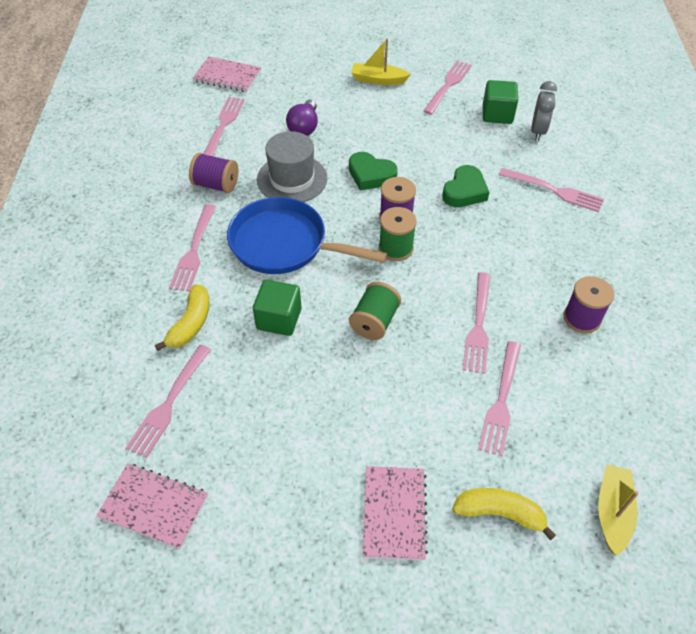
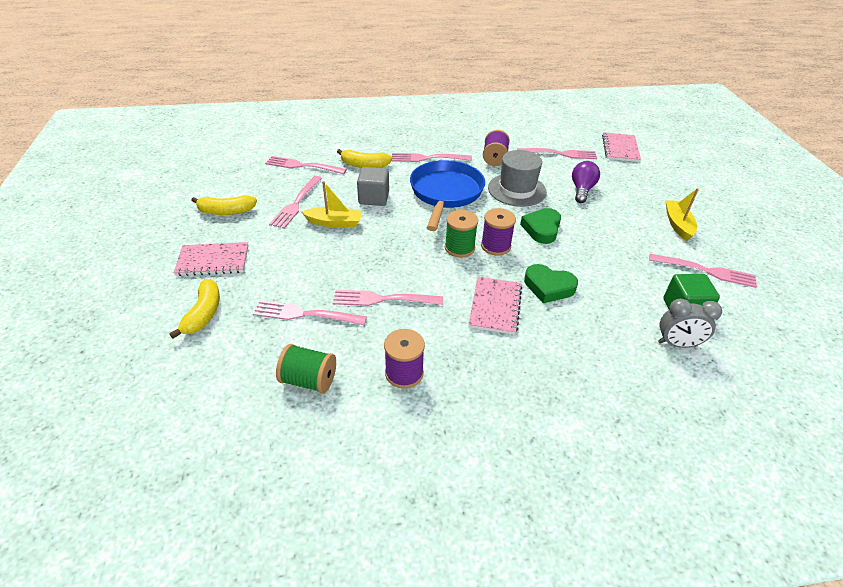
camera: 80 degrees right, 10 degrees down
pink notebook [97,463,208,549] -> pink notebook moved to [469,277,522,335]
green cube [253,280,301,336] -> grey cube [357,167,389,206]
purple light bulb [286,100,318,136] -> purple light bulb turned 105 degrees clockwise [572,161,600,203]
green spool [349,282,401,340] -> green spool moved to [276,344,336,394]
pink fork [499,168,604,212] -> pink fork moved to [269,176,322,229]
yellow boat [598,464,639,556] -> yellow boat moved to [301,181,362,228]
none -> yellow banana [191,195,257,215]

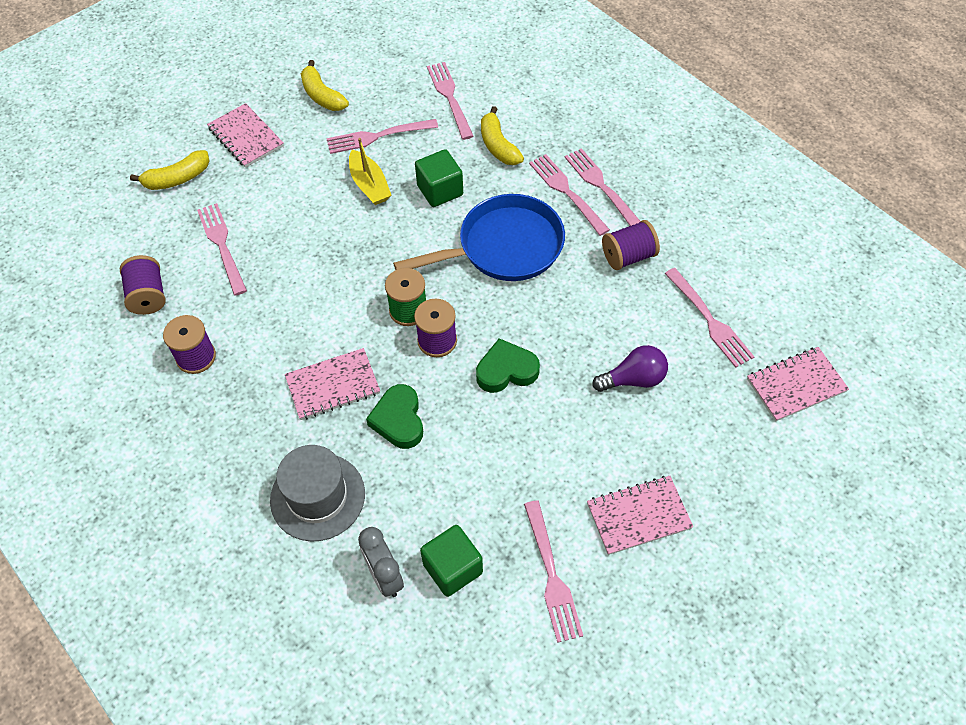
camera: 60 degrees right, 15 degrees up
green spool [276,344,336,394] -> purple spool [120,255,166,315]
pink fork [333,290,443,306] -> pink fork moved to [565,148,640,226]
grey cube [357,167,389,206] -> green cube [415,149,463,207]
grey hat [488,150,547,207] -> grey hat moved to [270,445,365,541]
yellow boat [666,188,699,241] -> pink notebook [587,476,693,555]

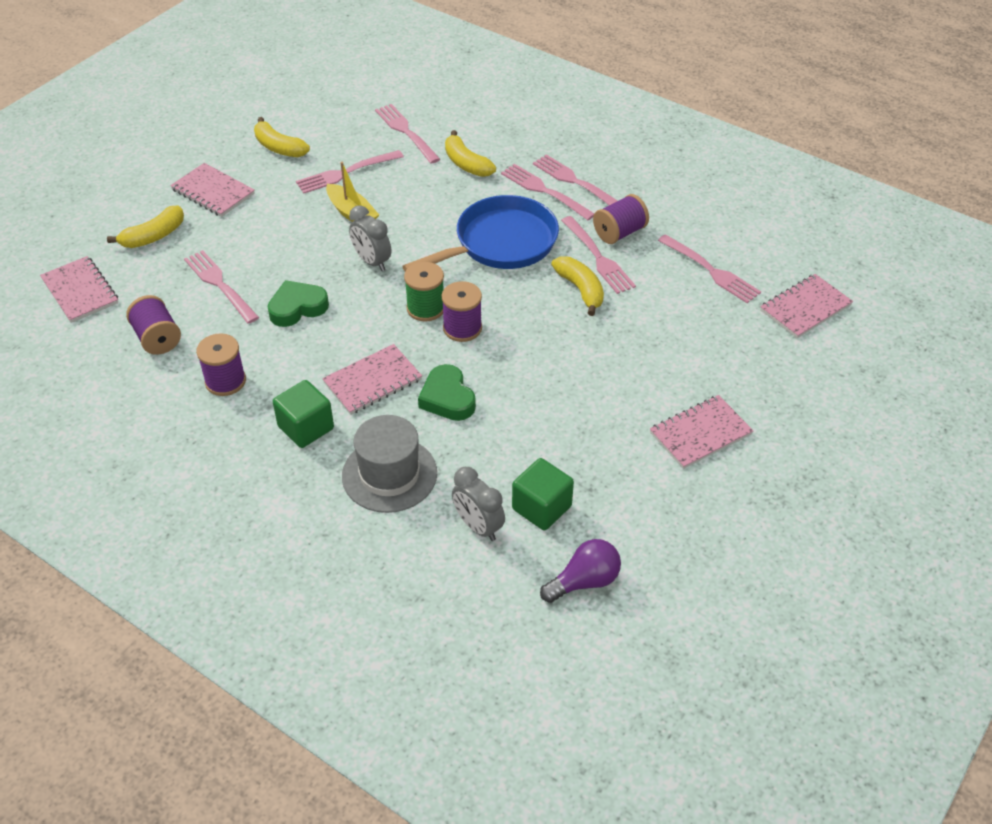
camera: 15 degrees left, 10 degrees down
green cube [415,149,463,207] -> green cube moved to [273,380,334,448]
green heart [476,338,540,393] -> green heart moved to [267,280,329,327]
pink fork [524,500,583,643] -> pink fork moved to [561,216,636,294]
purple light bulb [592,345,668,392] -> purple light bulb moved to [540,539,621,603]
none -> pink notebook [40,256,118,323]
none -> grey clock [349,205,391,271]
none -> yellow banana [551,257,604,316]

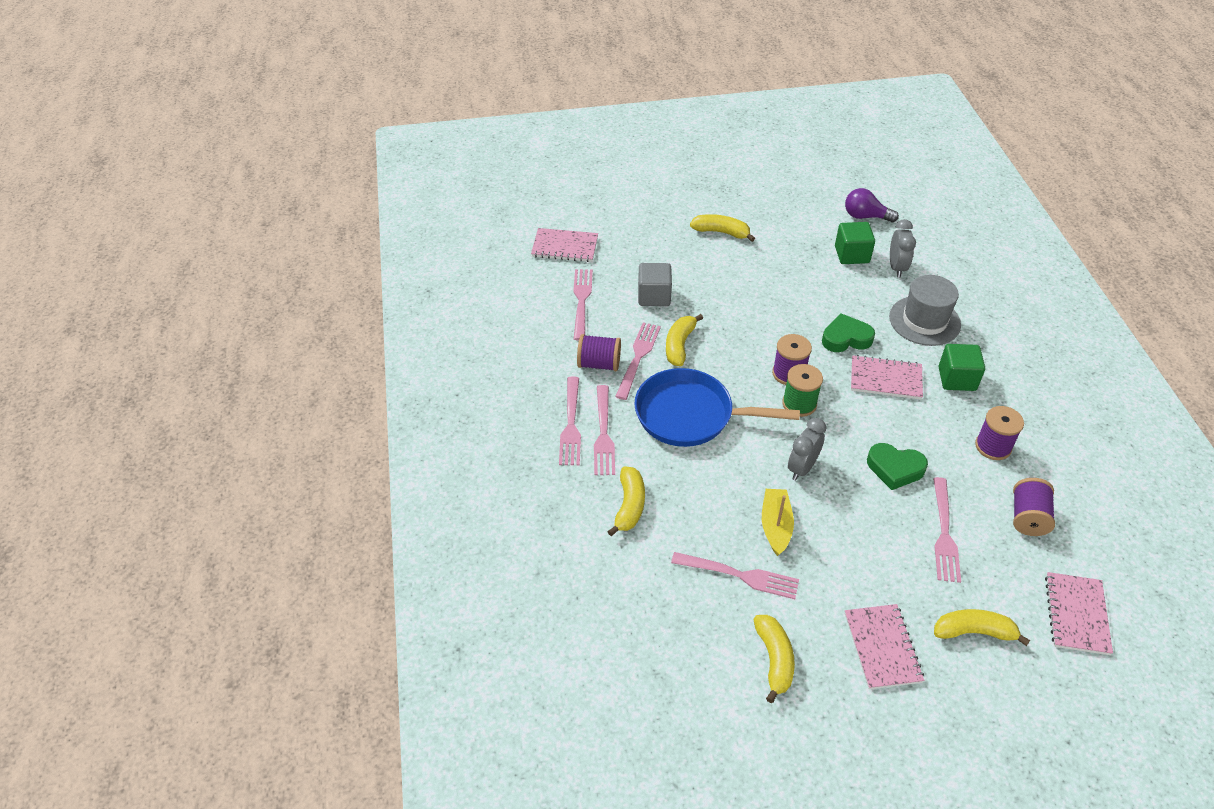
camera: 135 degrees left, 0 degrees up
grey clock [349,205,391,271] -> grey clock turned 150 degrees counterclockwise [788,418,826,481]
pink fork [375,104,440,164] -> none
green heart [418,364,476,421] -> green heart turned 120 degrees counterclockwise [822,313,875,352]
pink notebook [650,395,754,469] -> yellow banana [690,214,755,242]
none -> grey cube [638,263,672,306]

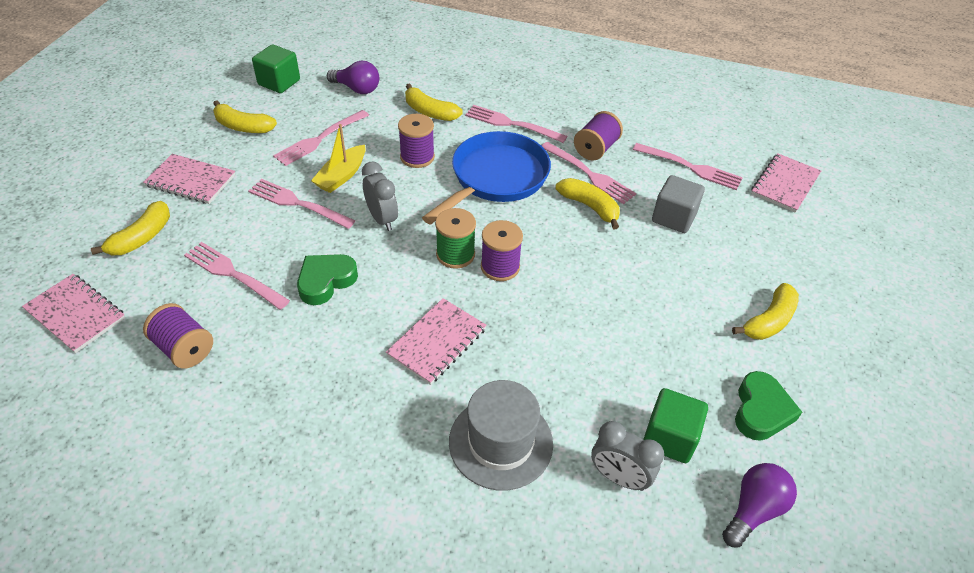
camera: 115 degrees right, 0 degrees up
pink fork [559,376,581,465] -> pink fork moved to [248,179,355,229]
yellow boat [762,489,794,556] -> yellow boat turned 90 degrees clockwise [311,124,366,193]
green heart [822,313,875,352] -> green heart moved to [735,371,802,441]
green cube [939,344,985,391] -> green cube moved to [252,44,300,93]
purple spool [975,406,1024,460] -> purple spool moved to [398,114,435,168]
none -> purple light bulb [327,61,379,94]

